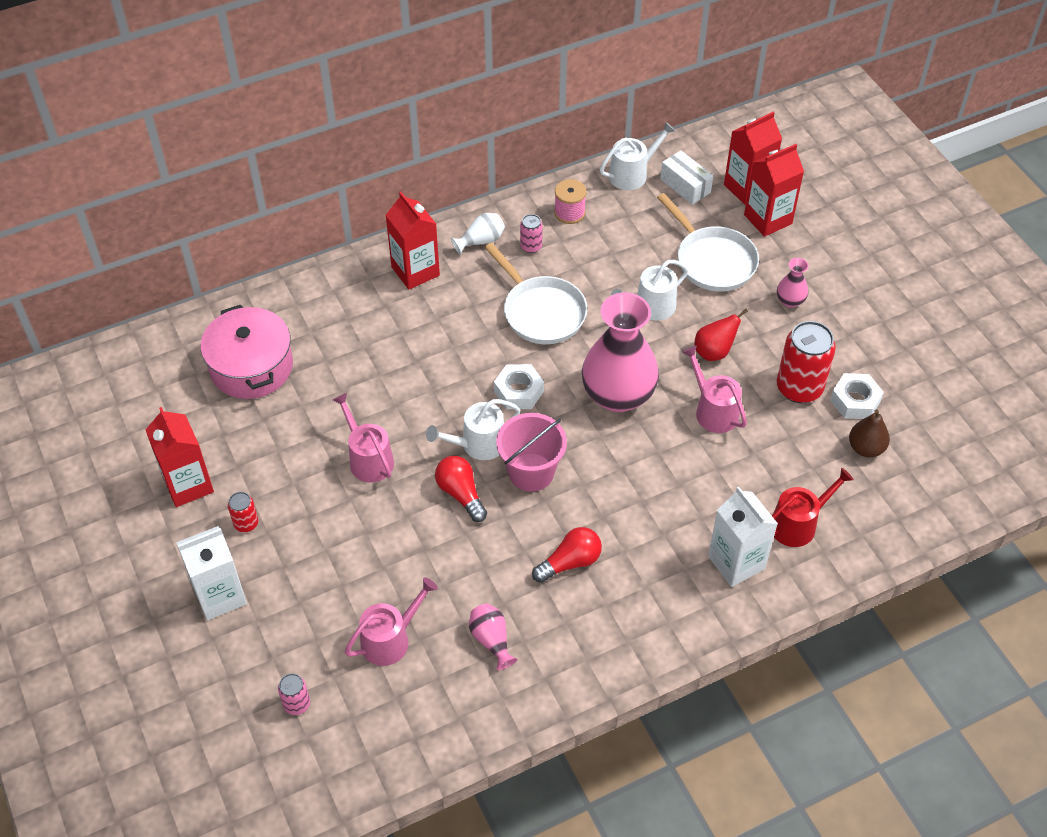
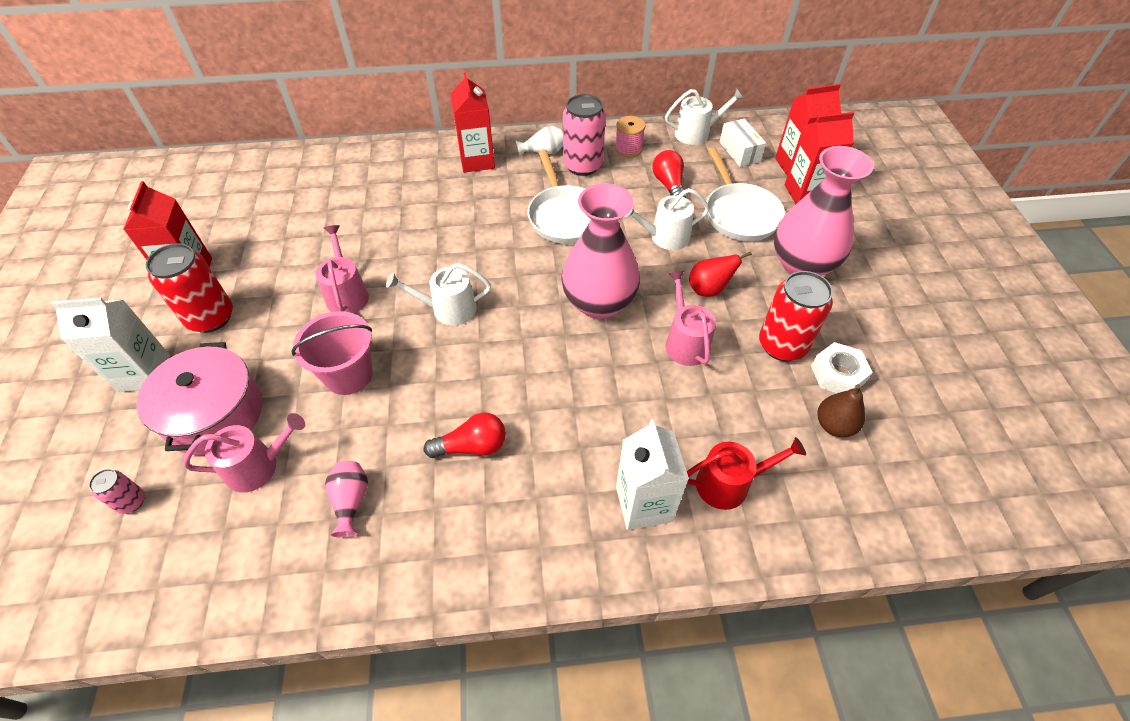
camera: 20 degrees right, 0 degrees up
pink pot [201,305,293,399] -> pink pot moved to [137,342,263,455]
red can [228,492,258,532] -> red can [146,243,233,333], size x2.02
red light bulb [435,456,487,522] -> red light bulb moved to [652,150,686,198]
white nut [494,364,544,409] -> none
pink bucket [496,413,567,492] -> pink bucket moved to [291,311,373,395]
pink can [520,214,543,253] -> pink can [563,94,606,176], size x2.02
pink vase [777,258,809,308] -> pink vase [774,146,873,276], size x2.31

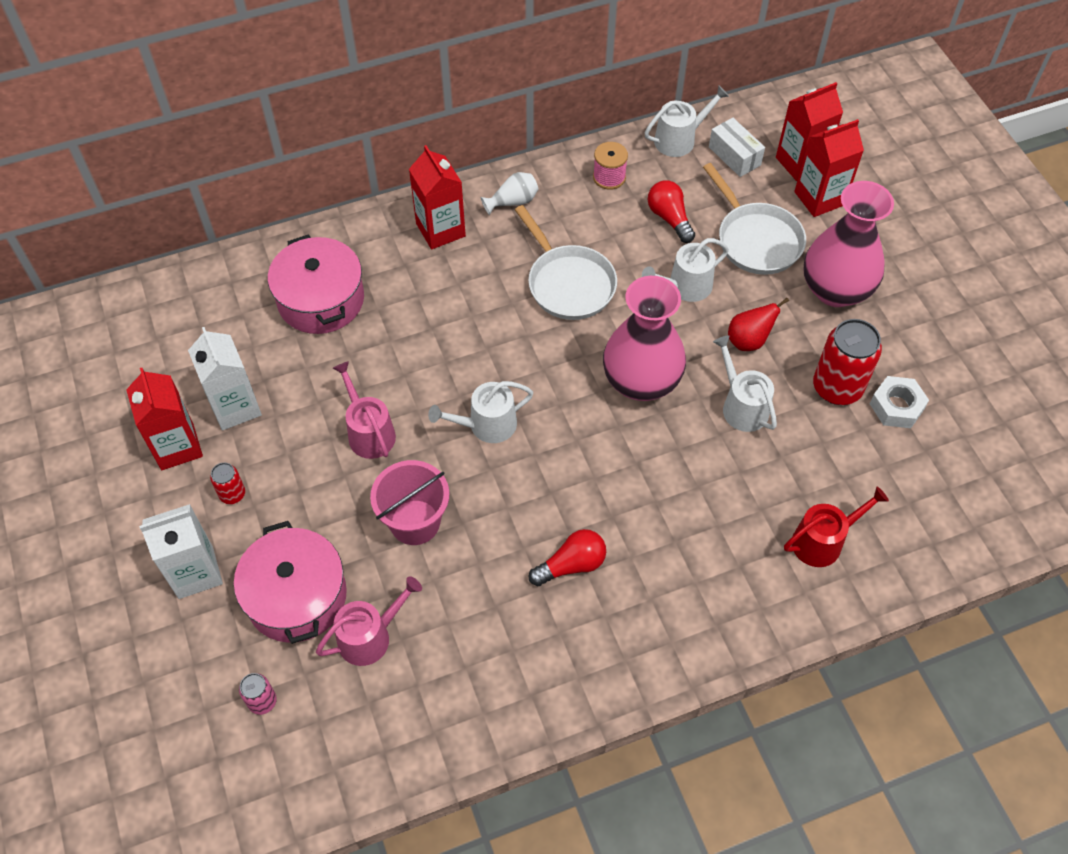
camera: 15 degrees left, 5 degrees up
red can [146,243,233,333] -> red can [210,463,245,504], size x0.49
pink vase [325,461,368,538] -> none
pink can [563,94,606,176] -> none
white carton [616,420,689,530] -> white carton moved to [188,327,262,431]
pink watering can [666,270,716,366] -> white watering can [713,336,777,432]
brown pear [818,384,865,437] -> none
none -> pink pot [268,234,364,334]

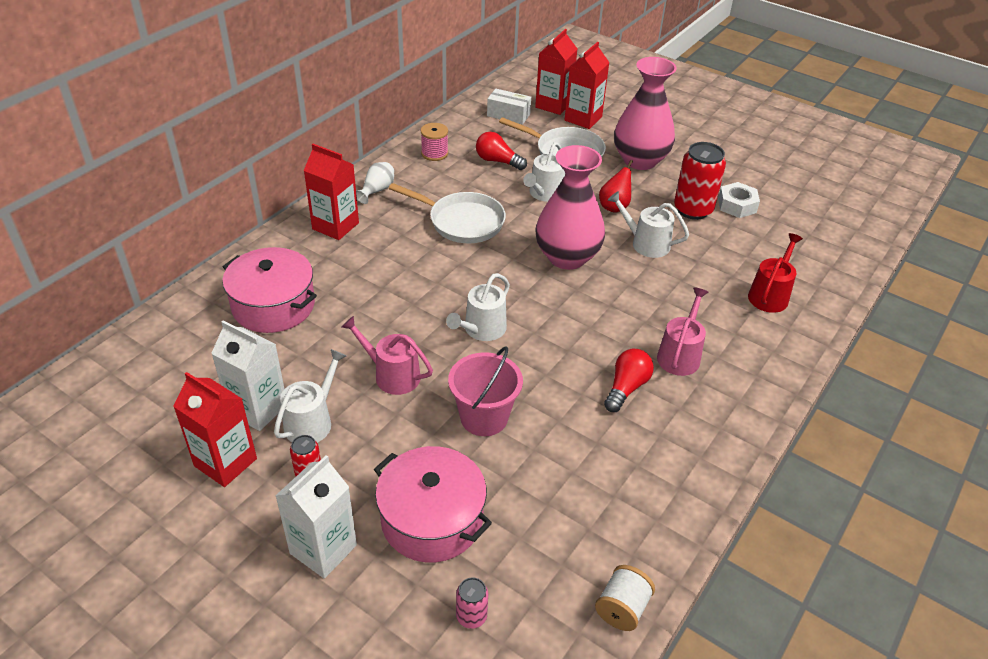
camera: 35 degrees left, 15 degrees down
pink watering can [316,576,422,666] -> pink watering can moved to [657,287,709,376]
white watering can [645,86,729,157] -> white watering can moved to [274,349,346,443]
none -> white spool [595,565,655,631]

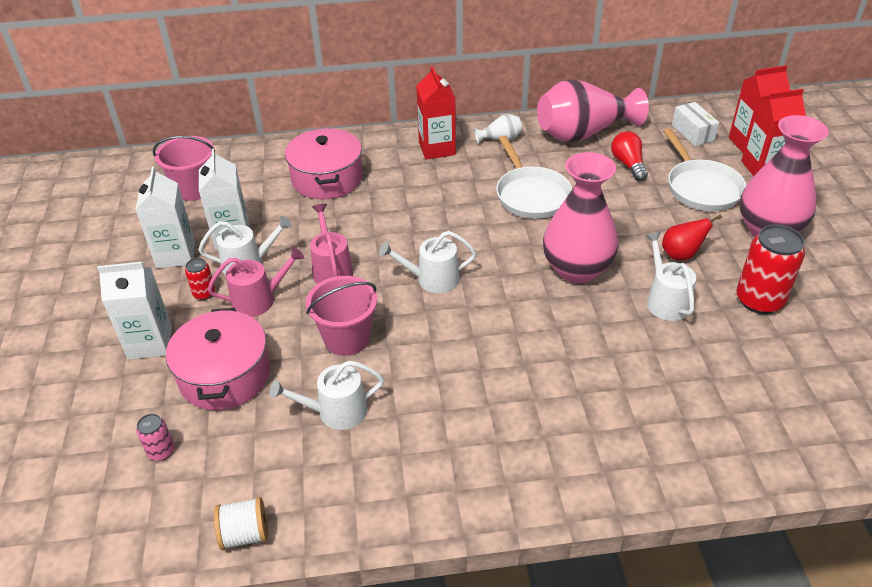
camera: 50 degrees right, 0 degrees up
red carton [173,372,257,487] -> white carton [135,166,195,269]
pink spool [421,123,448,161] -> pink vase [537,79,649,143]
white watering can [523,142,565,202] -> white watering can moved to [270,361,384,430]
red light bulb [604,349,654,412] -> none
pink watering can [657,287,709,376] -> pink watering can moved to [207,247,304,317]
white nut [718,182,760,218] -> none
red watering can [748,233,803,313] -> none
none -> pink bucket [153,136,215,201]

